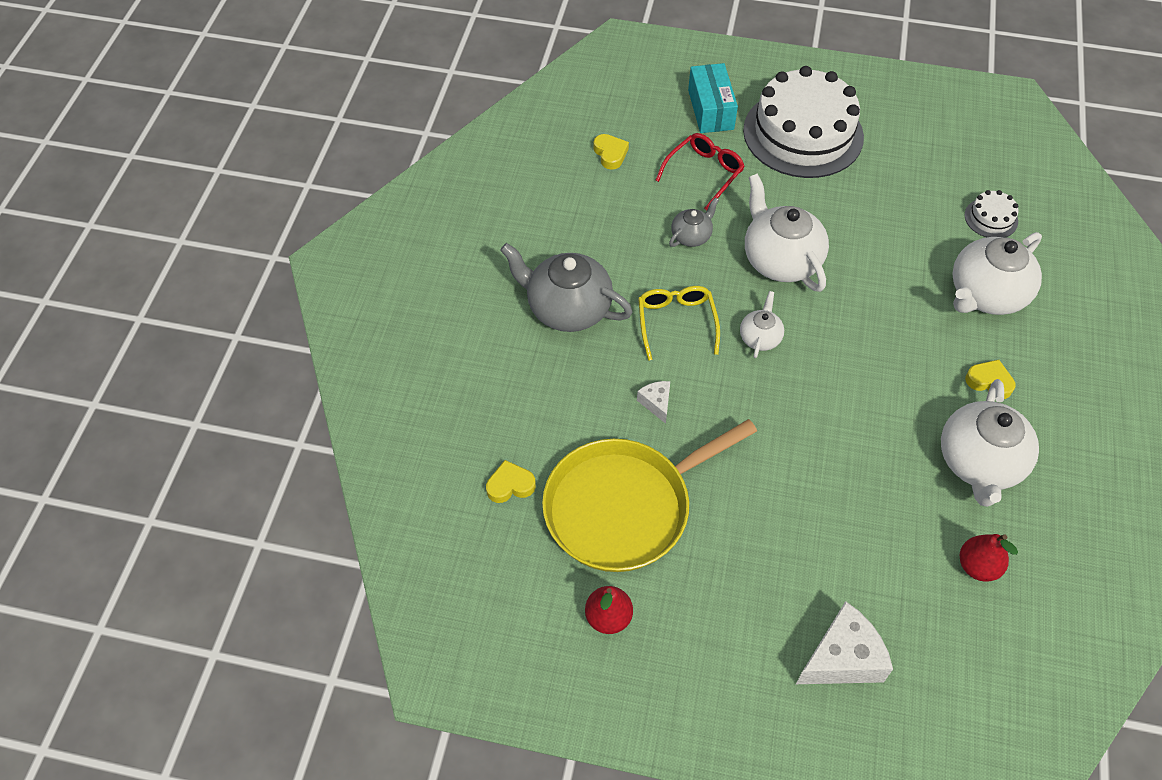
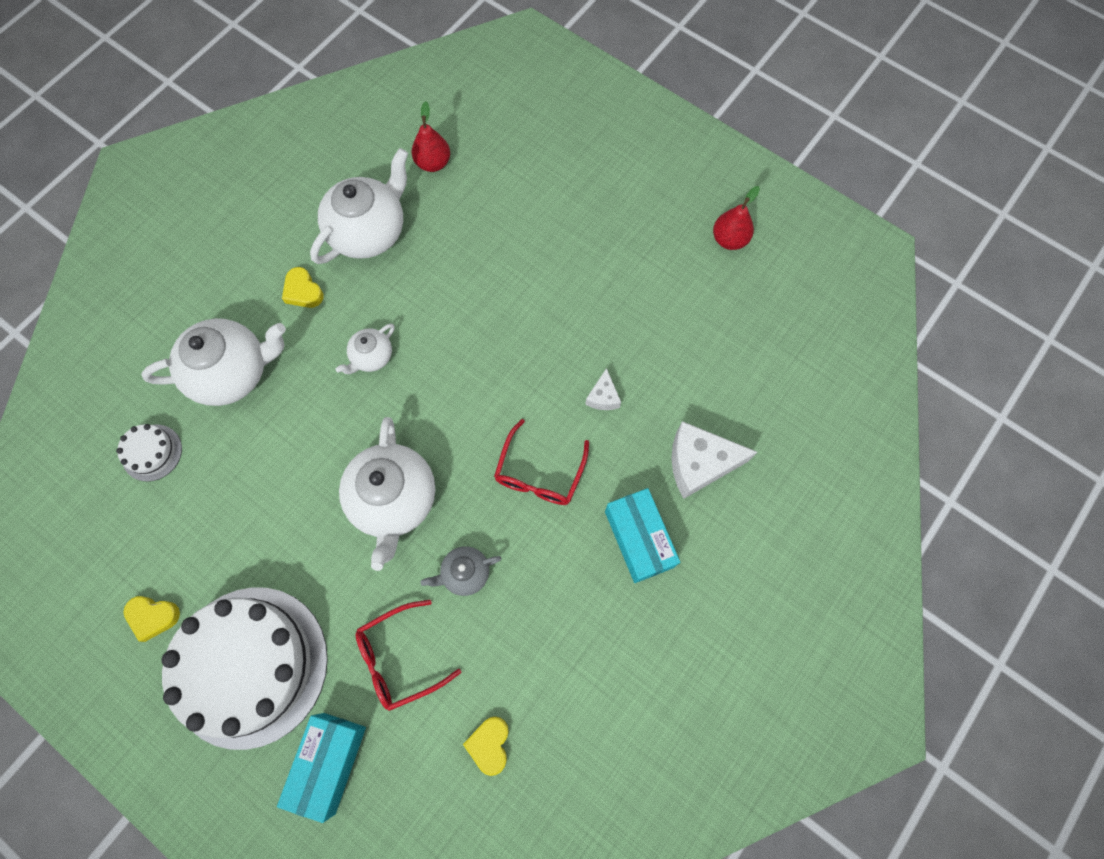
camera: 155 degrees left, 15 degrees up
yellow heart [486,460,536,503] -> yellow heart moved to [123,596,180,642]
grey teapot [500,243,632,332] -> turquoise box [605,488,680,583]
yellow pan [542,419,757,572] -> none
yellow glasses [638,286,720,361] -> red glasses [494,419,589,505]
white teapot [740,291,784,358] -> white teapot moved to [335,324,395,374]
white cheese [796,601,893,684] -> white cheese moved to [671,421,757,499]

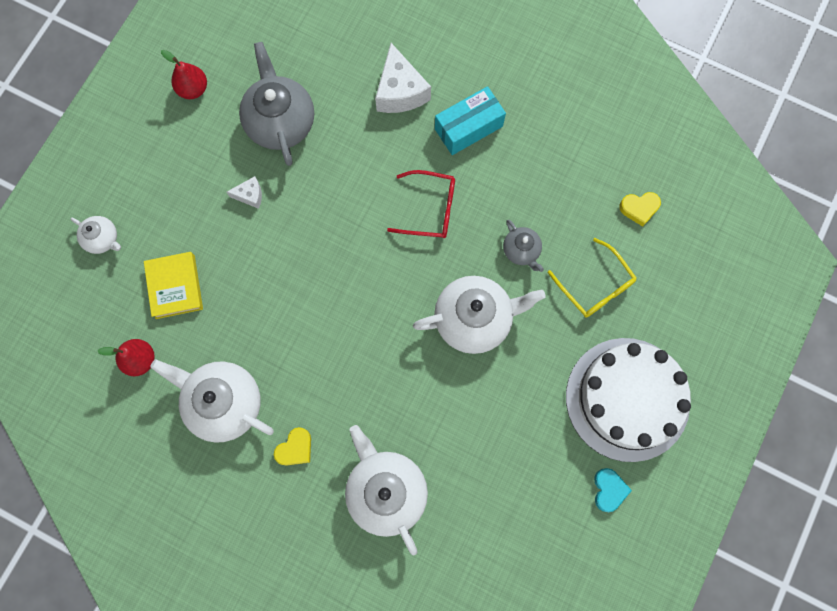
camera: 100 degrees left, 5 degrees up
white cake [116,424,182,482] -> none
yellow heart [123,596,180,642] -> turquoise heart [594,468,632,512]
turquoise box [277,713,366,823] -> none
white teapot [335,324,395,374] -> white teapot moved to [71,216,121,254]
red glasses [356,600,461,711] -> yellow glasses [548,238,637,318]
white cheese [585,368,621,410] -> white cheese moved to [227,176,262,209]
none -> yellow book [144,252,203,319]
none -> grey teapot [239,42,314,166]

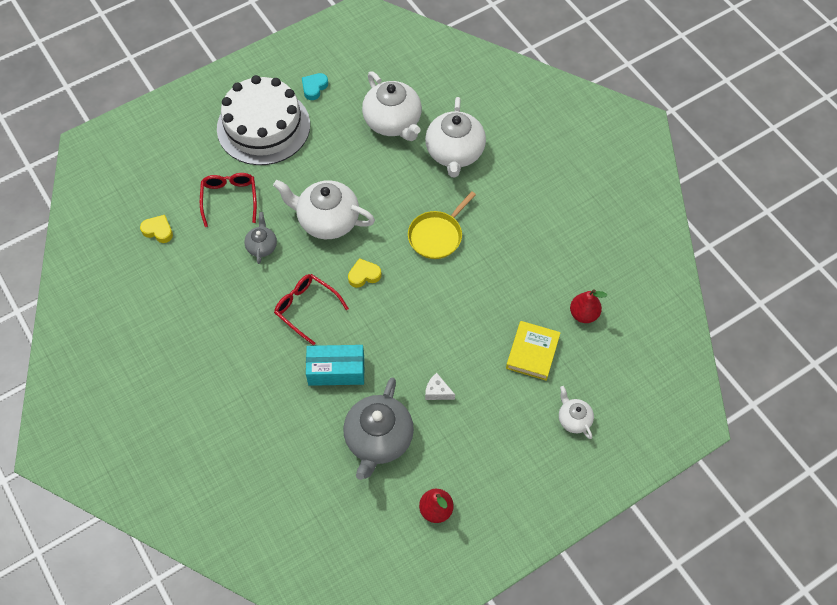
camera: 150 degrees left, 15 degrees down
white teapot [150,359,274,443] -> white teapot moved to [362,71,422,141]
yellow heart [274,427,311,466] -> yellow heart moved to [348,258,382,288]
white cheese [375,43,431,113] -> none
turquoise box [435,86,506,155] -> turquoise box moved to [306,345,365,386]
yellow glasses [548,238,637,318] -> red glasses [200,173,257,227]
none -> yellow pan [408,191,476,259]

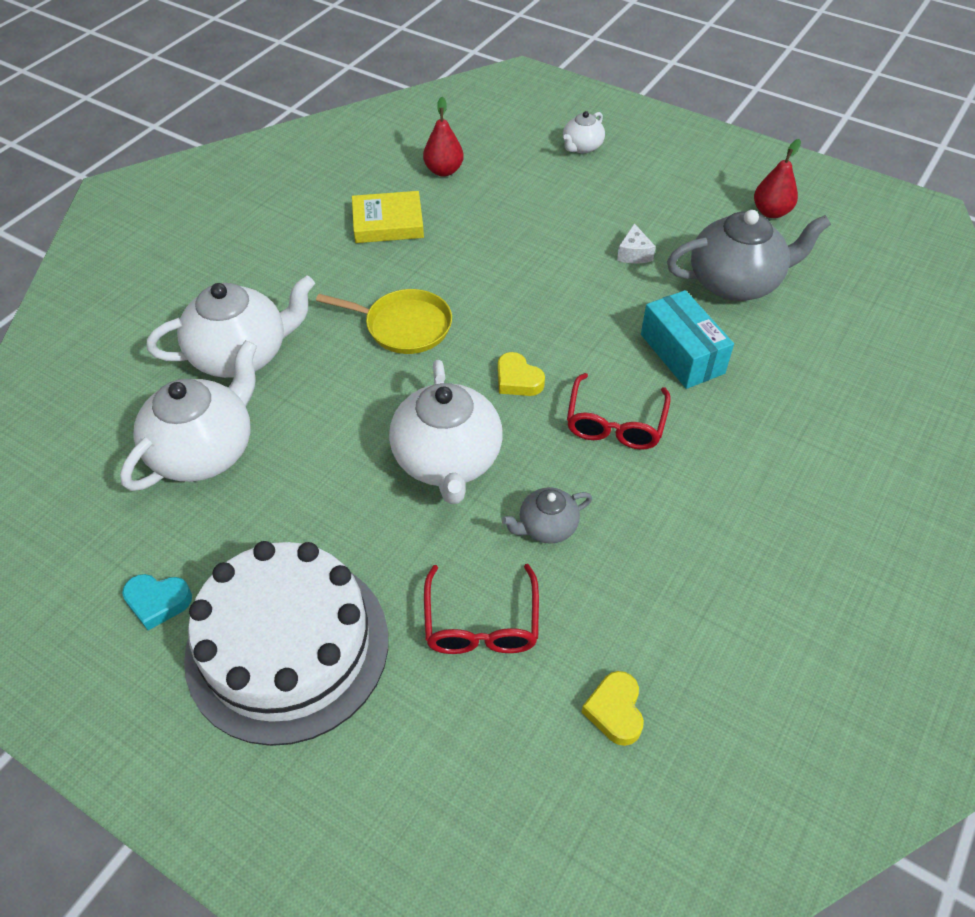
camera: 115 degrees left, 10 degrees down
red glasses [200,173,257,227] -> red glasses turned 60 degrees counterclockwise [424,564,539,654]
yellow book [506,321,561,381] -> yellow book moved to [352,191,424,243]

